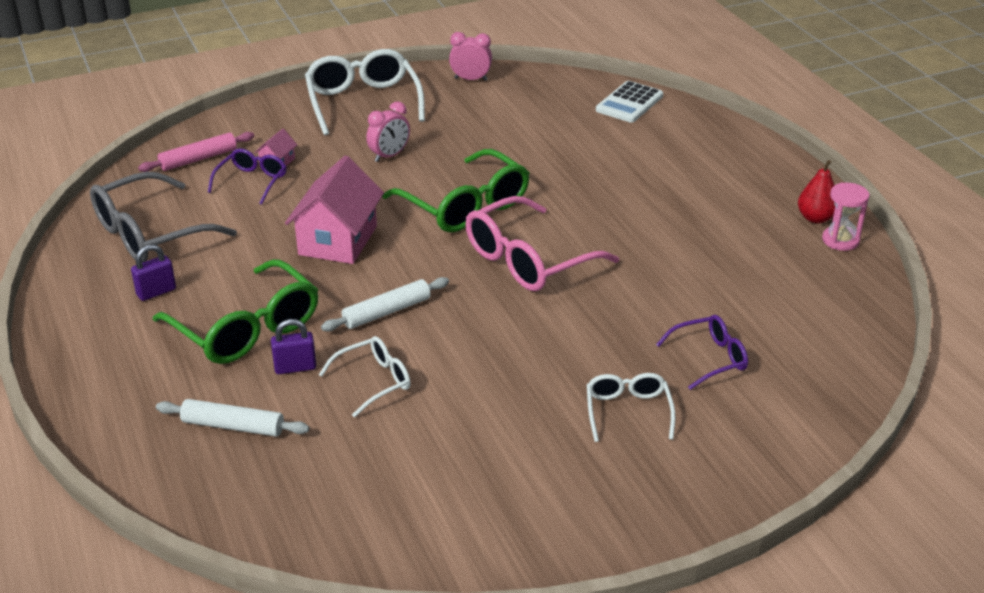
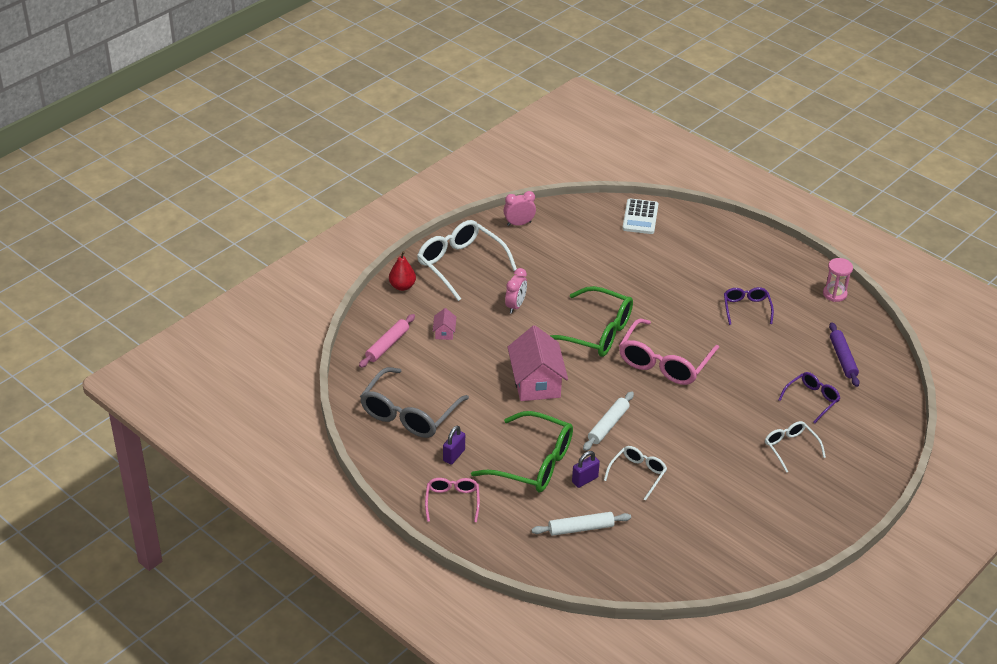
camera: 25 degrees left, 5 degrees up
purple glasses [208,148,286,205] -> purple glasses moved to [724,287,774,325]
red pear [798,160,835,223] -> red pear moved to [389,251,416,291]
none -> pink glasses [425,478,480,522]
none -> purple rolling pin [829,322,860,387]

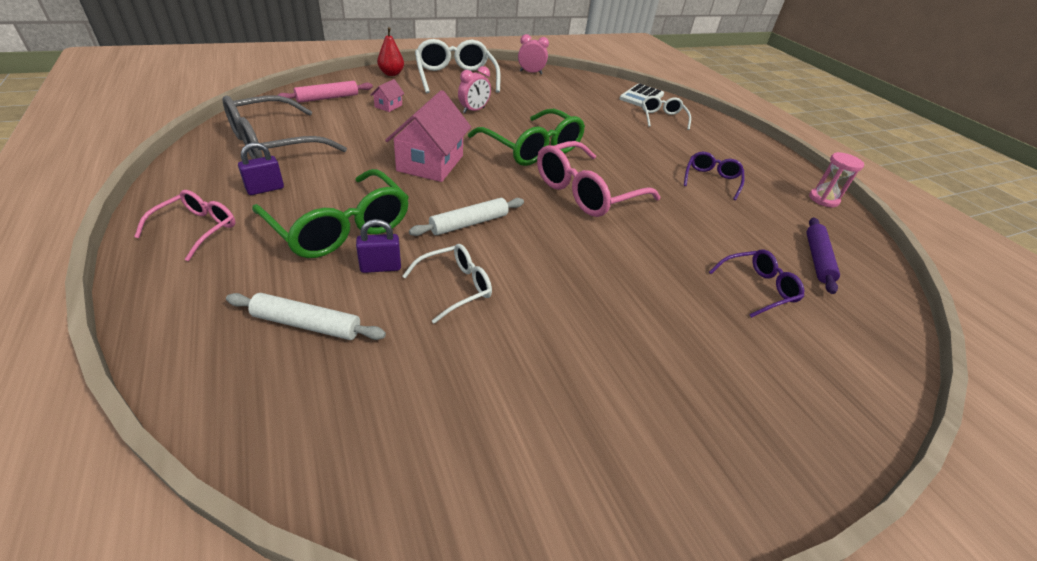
camera: 20 degrees right, 0 degrees up
white glasses [765,421,826,473] -> white glasses moved to [642,96,691,130]

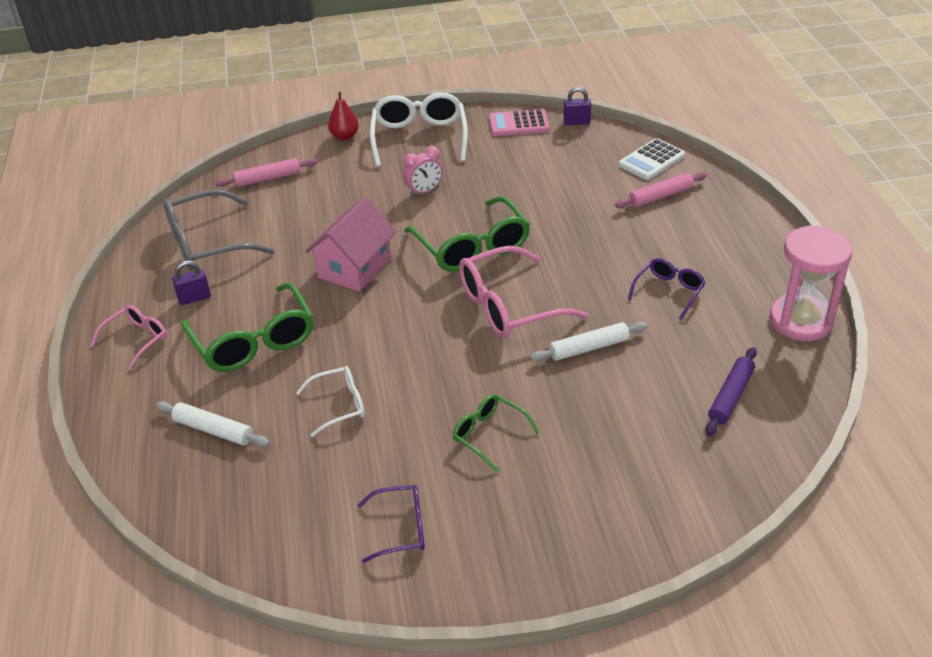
camera: 20 degrees right, 0 degrees up
purple padlock [356,219,401,273] -> purple padlock moved to [563,87,591,125]
pink house [371,79,405,112] -> none
white rolling pin [409,198,524,236] -> white rolling pin moved to [530,322,647,361]
pink clock [518,34,549,74] -> pink calculator [489,109,549,136]
white glasses [642,96,691,130] -> pink rolling pin [615,172,707,208]
purple glasses [709,249,804,318] -> purple glasses moved to [357,485,425,563]
pink hourglass [809,152,864,207] -> pink hourglass [770,225,853,341], size x1.80
none -> green glasses [453,394,540,472]

